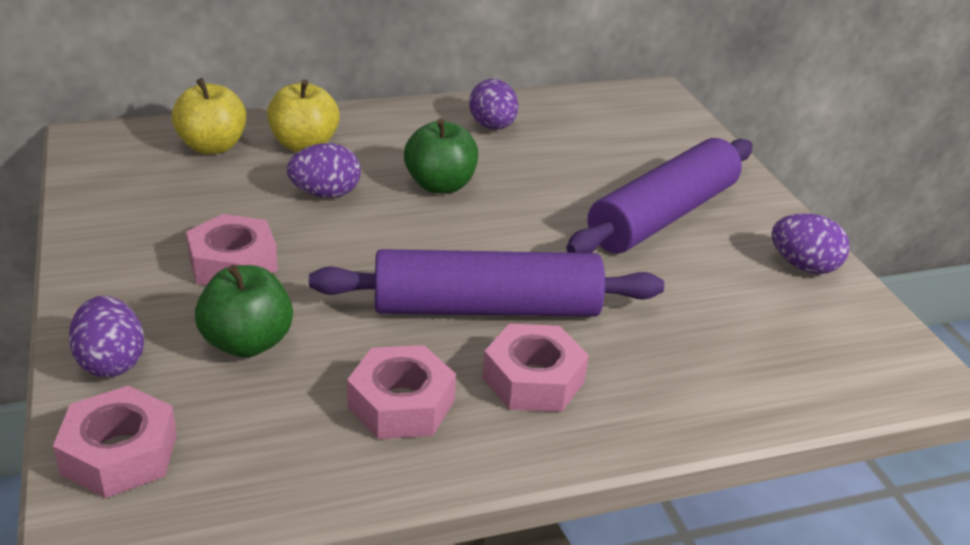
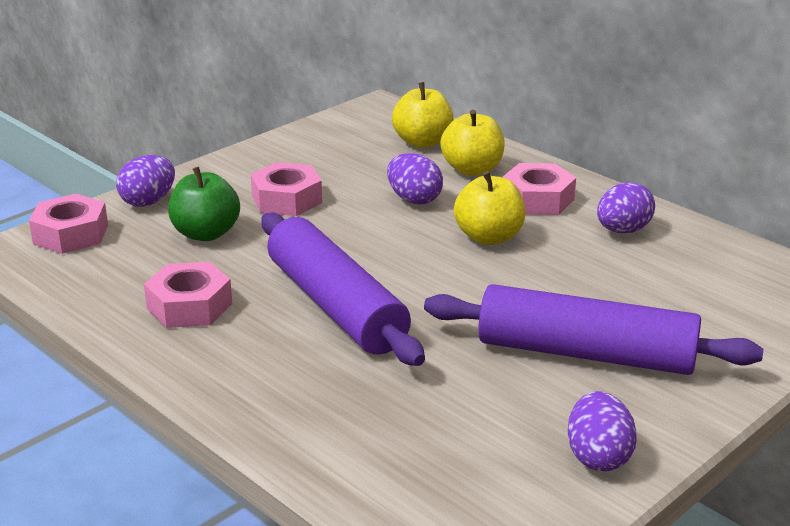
camera: 65 degrees right, 5 degrees down
green apple [404,118,478,194] -> yellow apple [454,171,526,245]
pink nut [482,323,589,412] -> pink nut moved to [503,163,576,215]

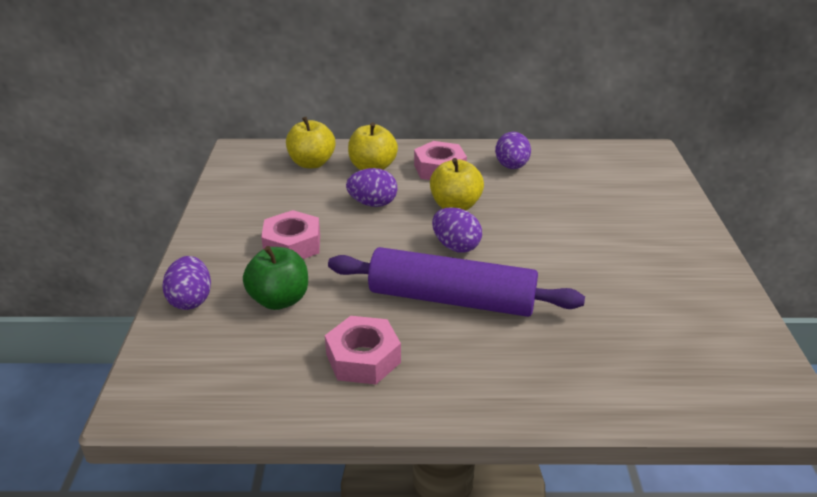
camera: 45 degrees left, 5 degrees up
pink nut [29,194,108,254] -> none
purple rolling pin [424,284,763,375] -> none
purple egg [567,391,637,471] -> purple egg moved to [432,207,482,253]

